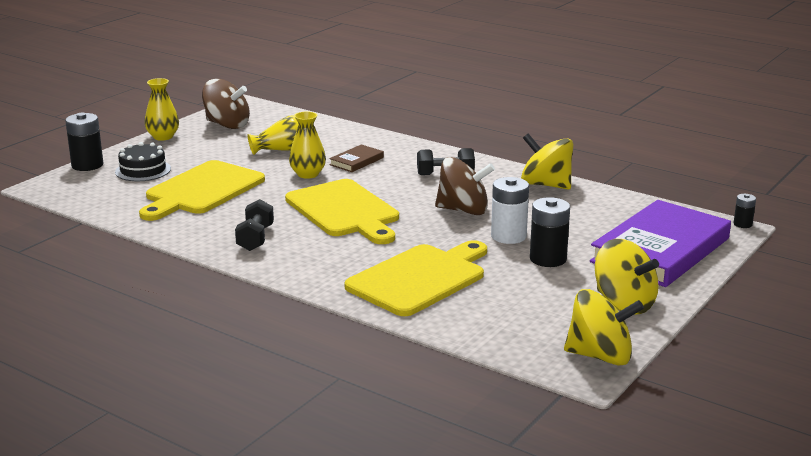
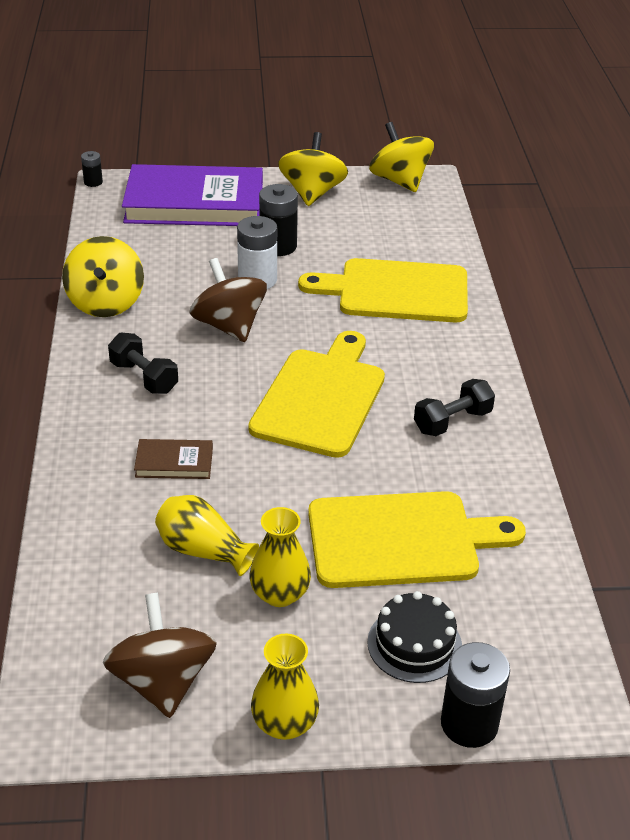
camera: 130 degrees left, 15 degrees up
yellow vase [289,112,326,179] -> yellow vase moved to [249,507,311,607]

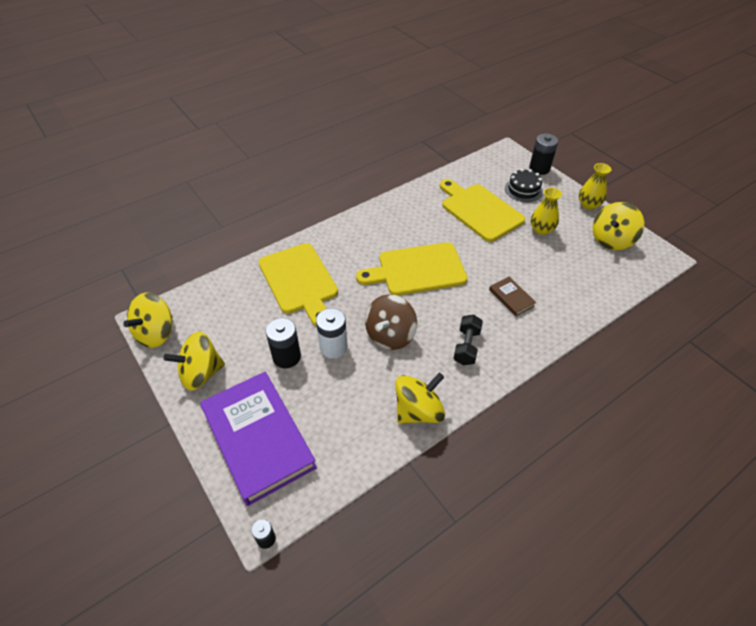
camera: 120 degrees left, 10 degrees up
brown spinning top [103,593,217,718] -> yellow spinning top [593,202,644,250]
yellow vase [155,495,259,576] -> none
black dumbbell [414,379,495,436] -> none

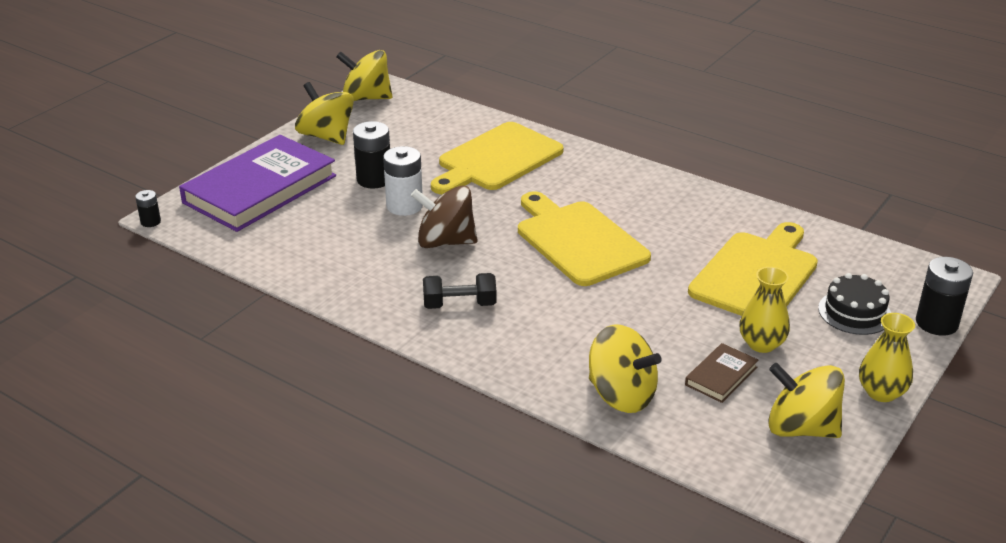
camera: 70 degrees right, 15 degrees down
yellow spinning top [395,373,445,424] -> yellow spinning top moved to [589,325,662,413]
brown book [489,277,536,316] -> brown book moved to [685,343,758,403]

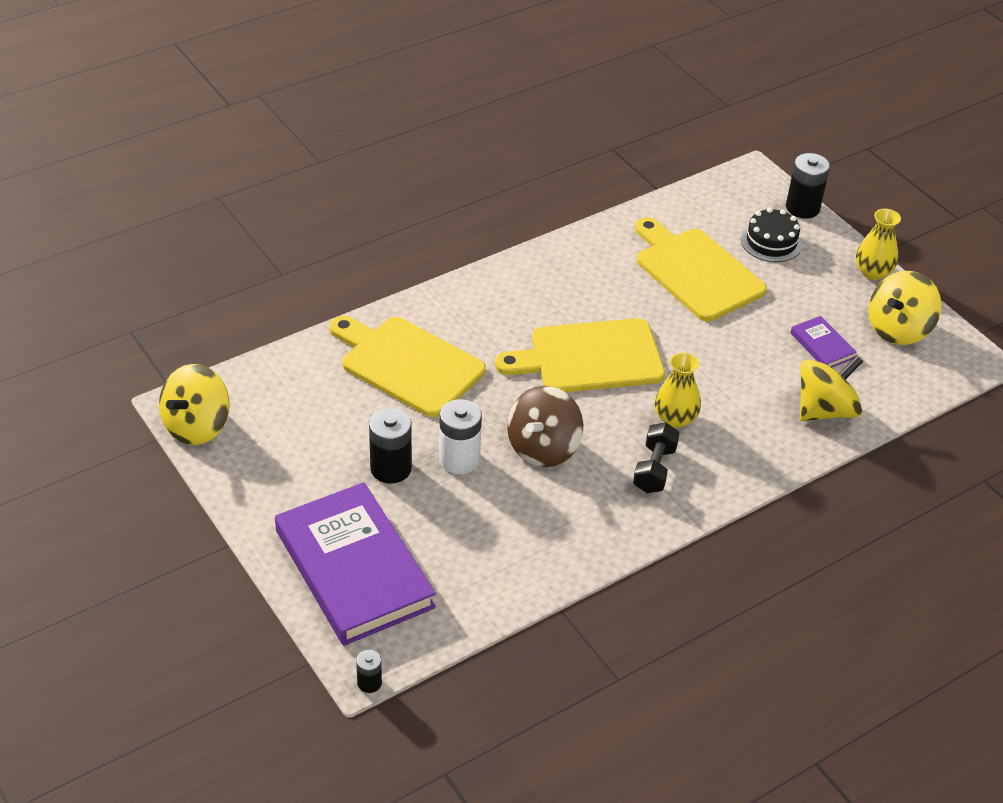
camera: 70 degrees left, 10 degrees up
yellow spinning top [295,82,354,145] -> none
yellow cutting board [431,122,564,194] -> yellow cutting board turned 150 degrees clockwise [329,316,486,417]
brown book [685,343,758,403] -> purple book [790,316,857,367]
yellow vase [739,267,790,353] -> yellow vase moved to [655,353,701,428]

